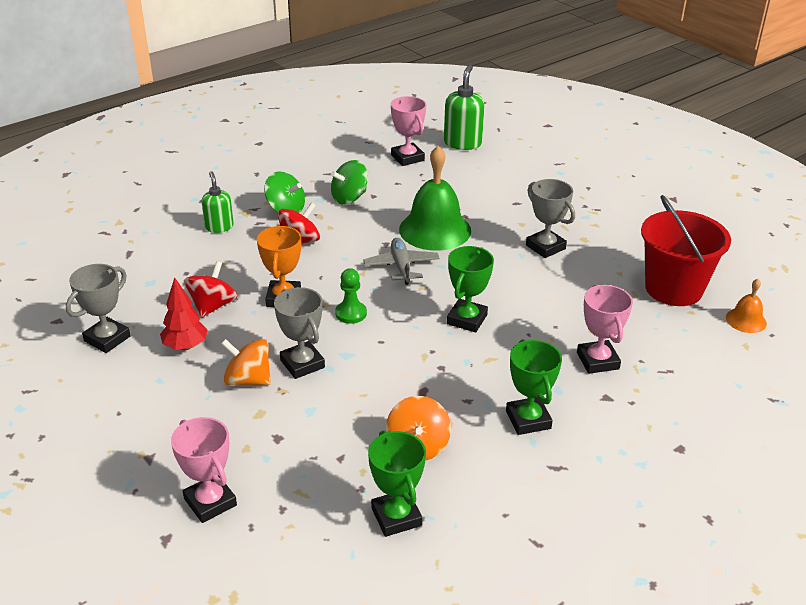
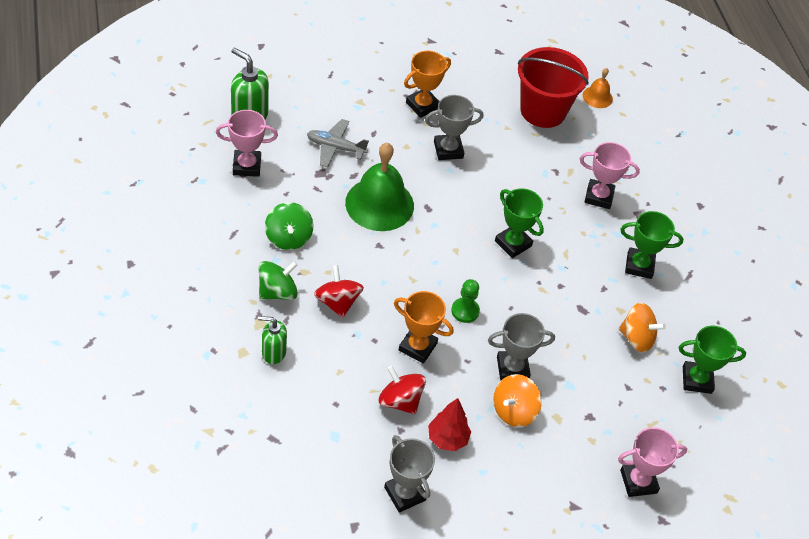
camera: 70 degrees left, 15 degrees up
grey plane [363,238,440,285] -> grey plane moved to [307,119,369,167]
none -> orange trophy [404,51,451,118]

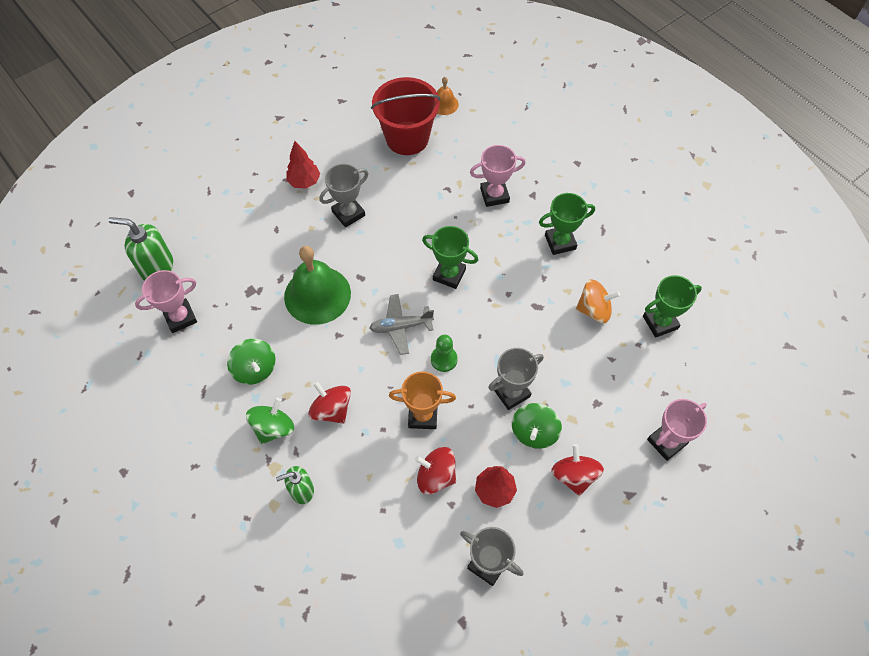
camera: 20 degrees left, 10 degrees up
grey plane [307,119,369,167] -> grey plane moved to [370,294,434,355]
orange trophy [404,51,451,118] -> red tree [287,141,320,189]
orange spinning top [493,374,542,427] -> green spinning top [512,403,562,449]
none -> red spinning top [551,444,604,496]

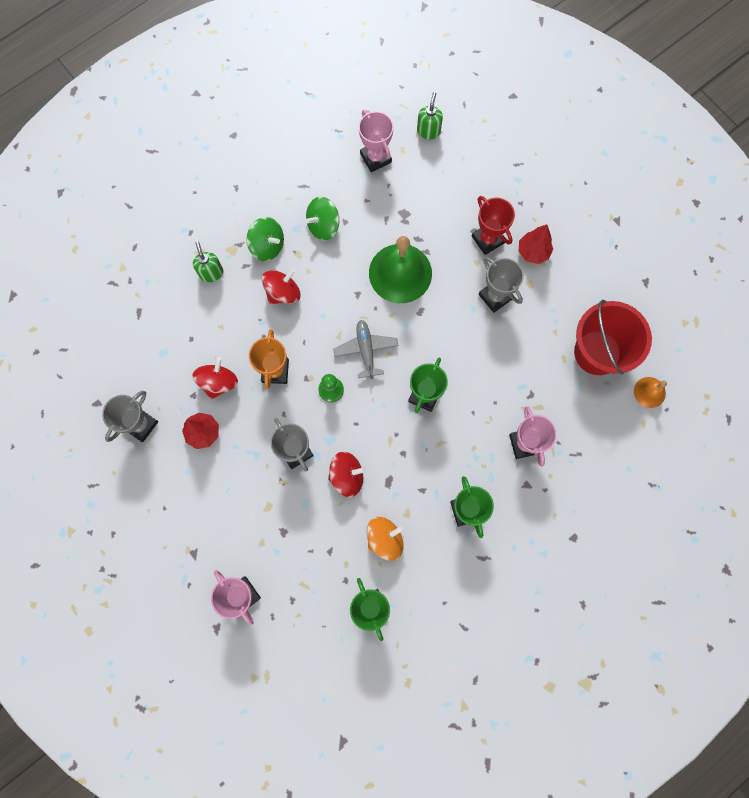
camera: 90 degrees right, 15 degrees up
green soap dispenser [108,217,173,281] -> green soap dispenser [417,92,443,139], size x0.65
green spinning top [512,403,562,449] -> none
red spinning top [551,444,604,496] -> red spinning top moved to [328,451,366,497]
orange spinning top [576,279,620,323] -> orange spinning top turned 120 degrees counterclockwise [367,517,404,561]
none -> red trophy [472,196,515,255]

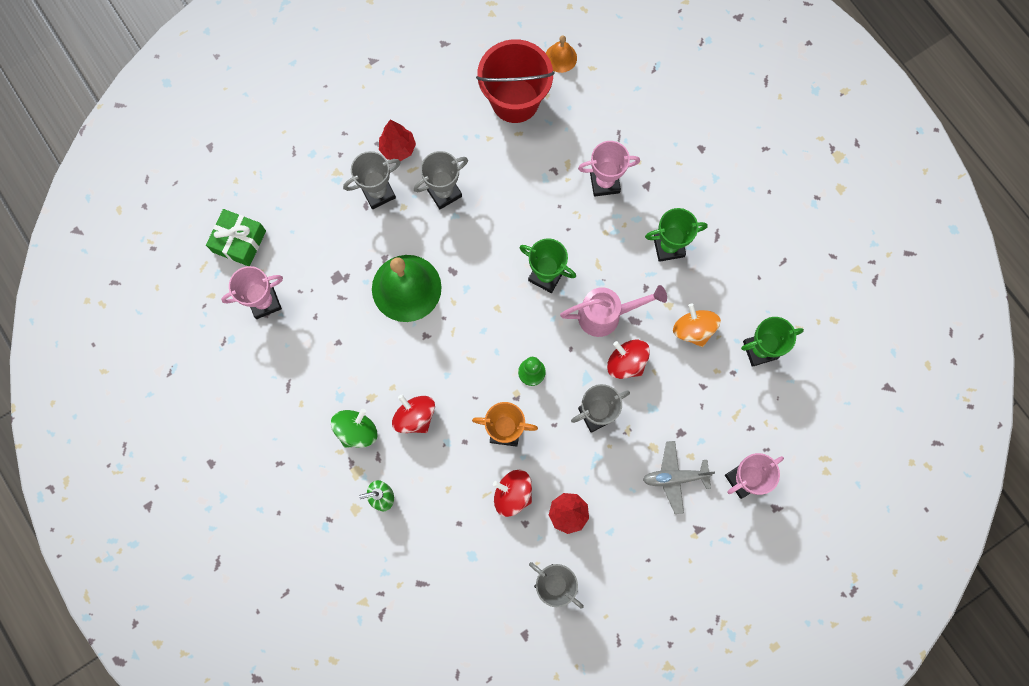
camera: 85 degrees left, 0 degrees up
green spinning top [306,196,339,241] -> none
red spinning top [328,451,366,497] -> red spinning top turned 45 degrees counterclockwise [607,340,650,379]
grey plane [333,320,398,379] -> grey plane moved to [643,441,715,514]
green soap dispenser [417,92,443,139] -> green gift [206,209,266,266]
red trophy [472,196,515,255] -> grey trophy [343,151,401,209]
none -> pink watering can [560,285,667,337]

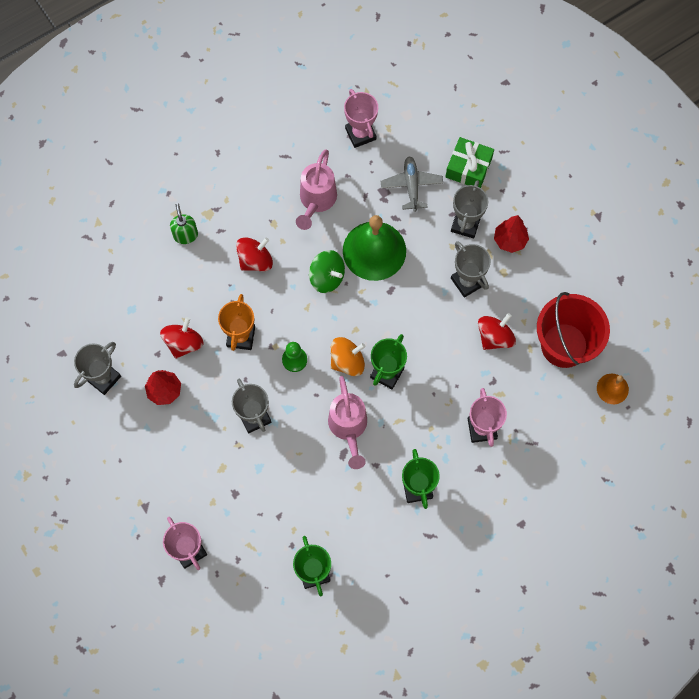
camera: 90 degrees right, 5 degrees down
green gift [206,209,266,266] -> green gift moved to [446,137,494,188]
green spinning top [331,409,377,448] -> green spinning top moved to [309,250,345,293]
grey trophy [343,151,401,209] -> grey trophy turned 45 degrees clockwise [451,180,488,239]
red spinning top [607,340,650,379] -> red spinning top moved to [478,313,516,350]
grey plane [643,441,715,514] -> grey plane moved to [381,156,443,212]
orange spinning top [673,303,721,347] -> orange spinning top moved to [331,337,366,376]
none -> pink watering can [296,149,337,230]

